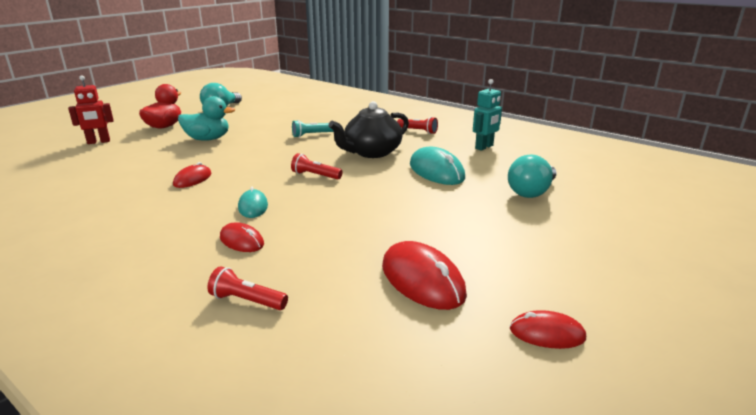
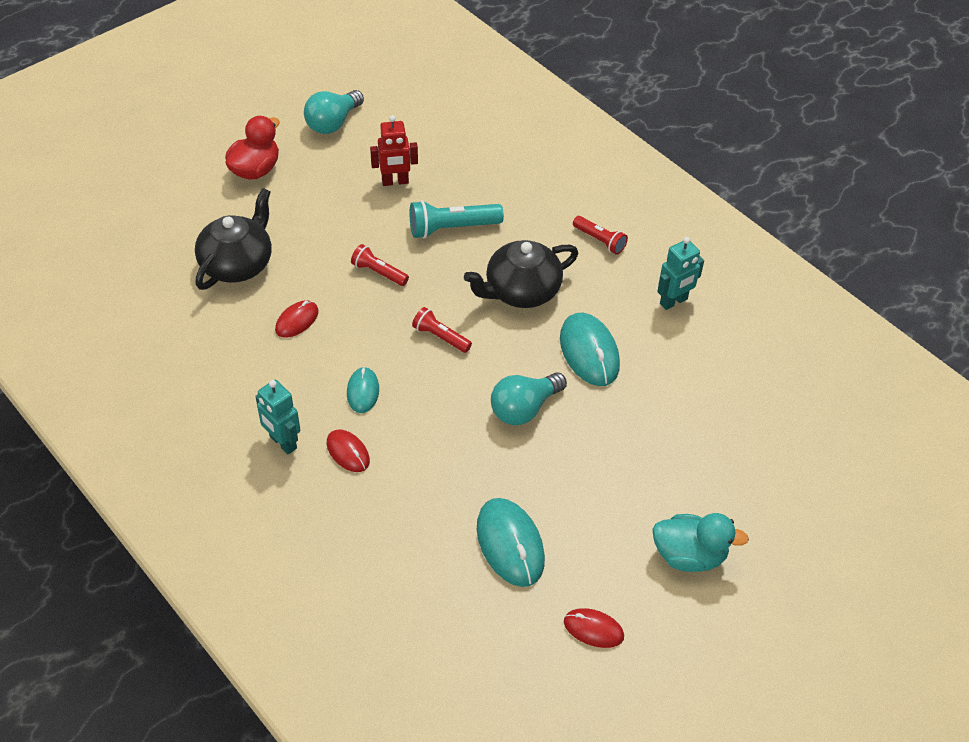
camera: 10 degrees right, 25 degrees up
red robot [68,75,114,144] -> red robot moved to [370,115,418,186]
turquoise duck [178,96,235,141] -> turquoise duck moved to [652,513,749,572]
red flashlight [207,266,288,310] -> red flashlight moved to [351,244,409,286]
turquoise flashlight [292,120,333,137] -> turquoise flashlight [410,200,504,239], size x1.60
red mouse [382,241,467,310] -> turquoise mouse [477,498,545,587]
turquoise light bulb [508,154,557,198] -> turquoise light bulb moved to [491,372,567,425]
none -> black teapot [195,188,272,290]
none -> turquoise robot [255,380,300,454]

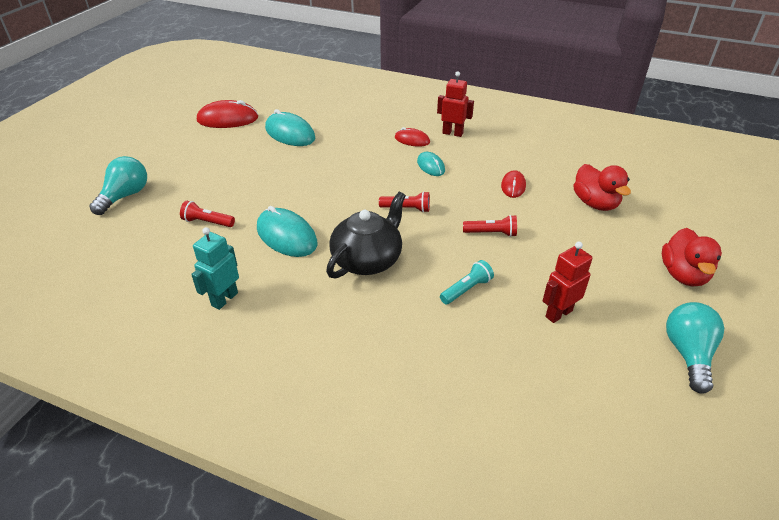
camera: 155 degrees right, 10 degrees down
black teapot [195,188,272,290] -> red duck [574,164,631,211]
turquoise robot [255,380,300,454] -> red robot [437,71,474,137]
turquoise flashlight [410,200,504,239] -> turquoise flashlight [440,260,494,304], size x0.63
turquoise light bulb [491,372,567,425] -> turquoise light bulb moved to [89,156,147,215]
red mouse [564,608,624,648] -> red mouse [197,100,258,128], size x1.72
red flashlight [573,216,628,255] -> red flashlight moved to [180,201,235,227]
turquoise duck [652,513,749,572] -> none

